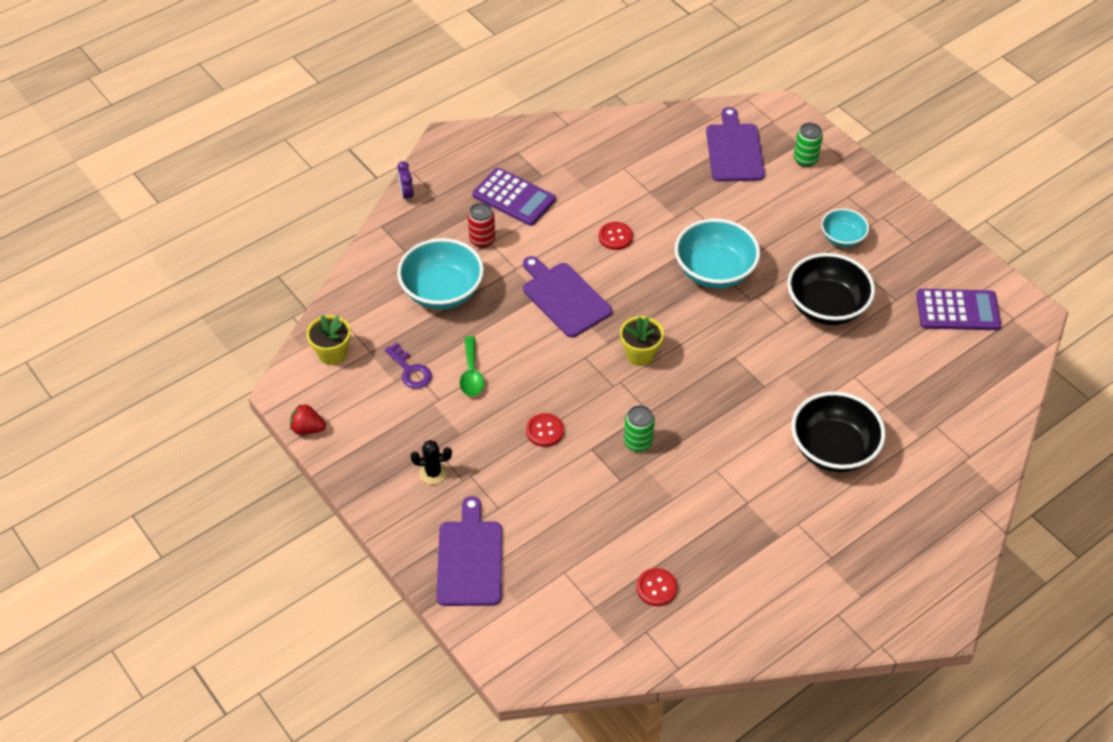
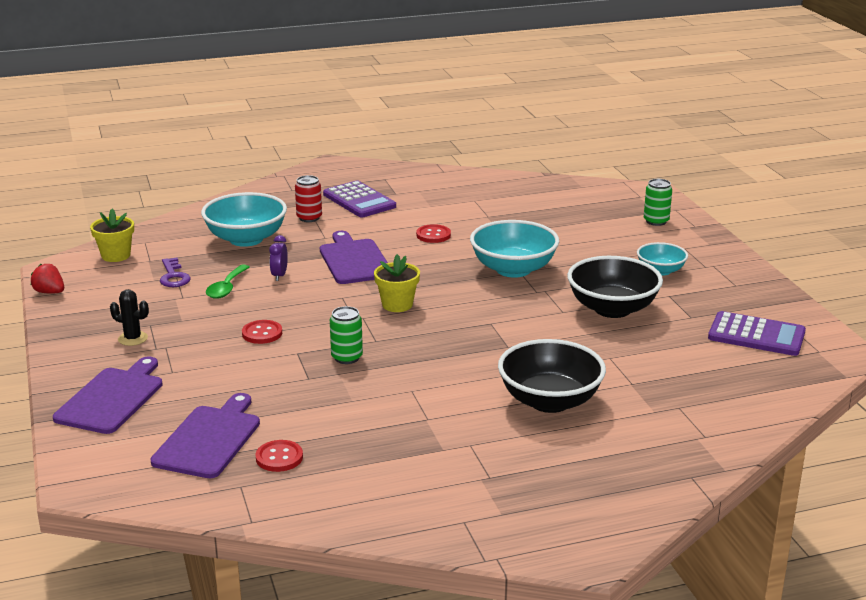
camera: 20 degrees right, 25 degrees down
purple clock [397,161,414,203] -> purple clock moved to [269,235,288,281]
purple cutting board [706,107,765,182] -> purple cutting board moved to [150,393,260,478]

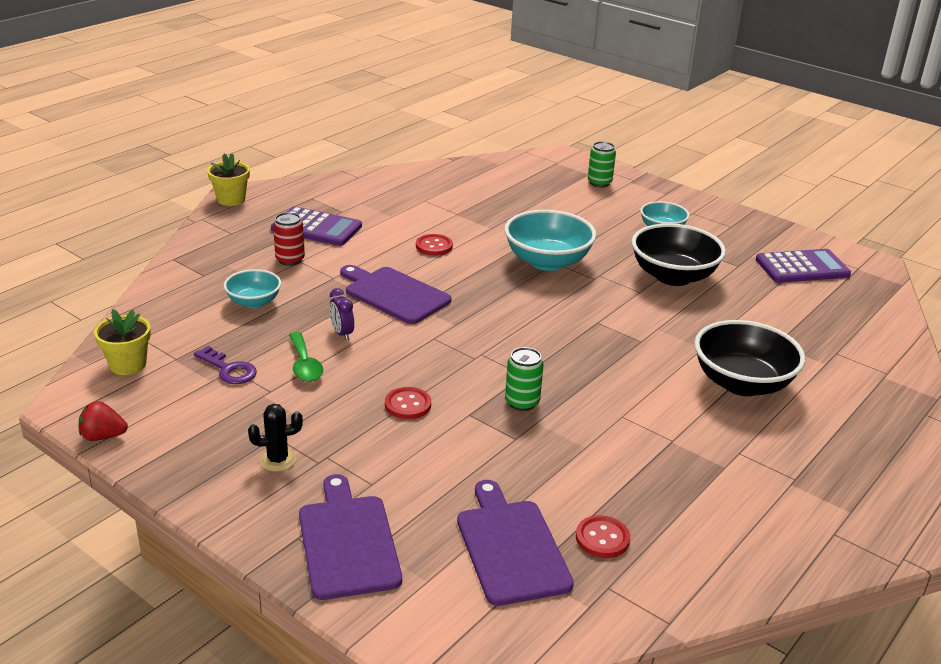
camera: 35 degrees left, 5 degrees up
turquoise bowl [201,192,287,247] -> turquoise bowl [224,269,281,308], size x0.57
yellow flower pot [374,254,420,312] -> yellow flower pot moved to [207,153,250,206]

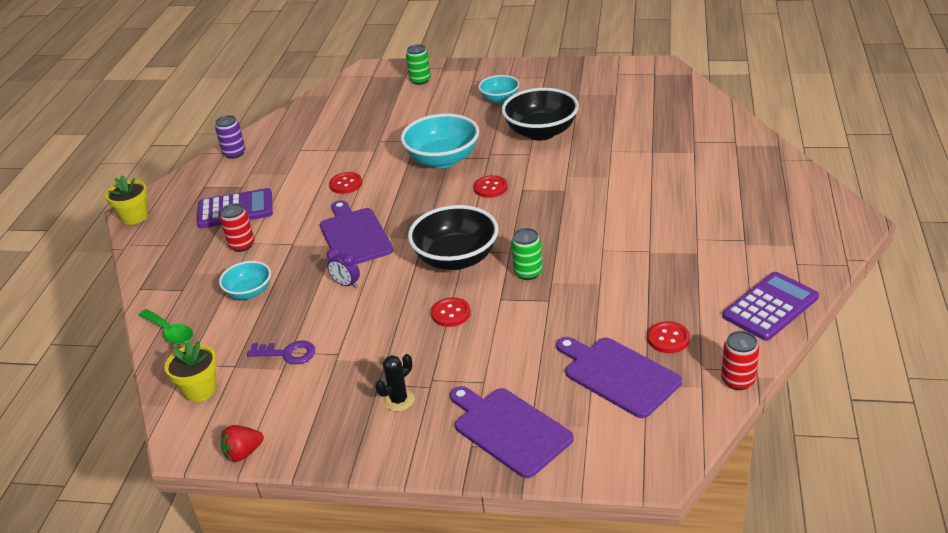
camera: 25 degrees left, 5 degrees up
green spoon [289,332,324,382] -> green spoon moved to [138,309,193,345]
purple cutting board [340,265,451,324] -> purple cutting board turned 60 degrees clockwise [320,200,393,264]
black bowl [694,320,805,396] -> black bowl moved to [408,205,498,270]
purple calculator [756,249,851,283] -> purple calculator moved to [723,272,819,341]
none -> purple can [215,115,245,159]
none -> red button [474,175,508,198]
none -> red can [721,331,759,390]

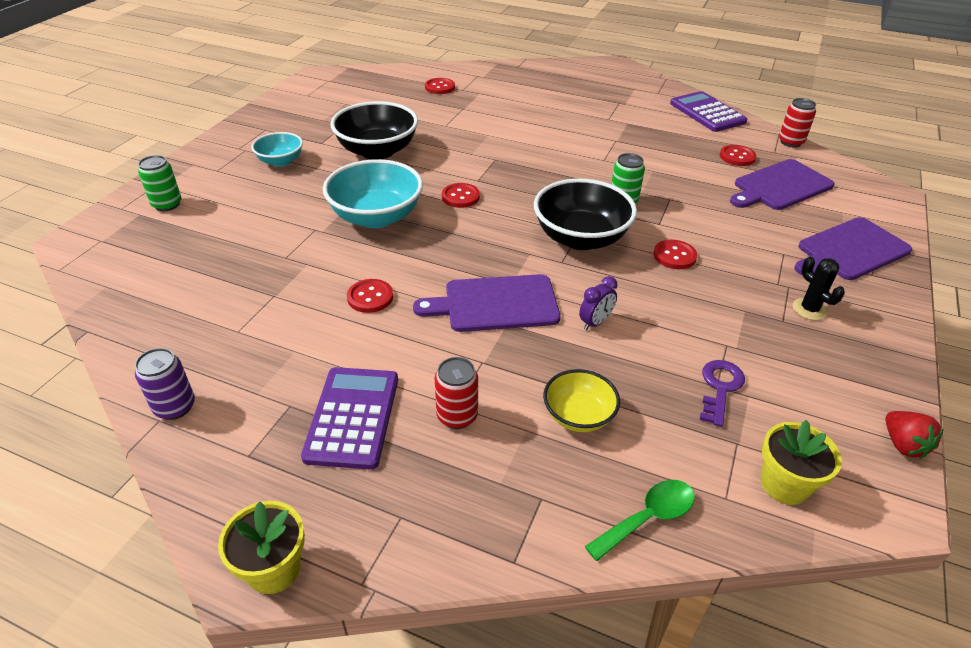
camera: 80 degrees left, 5 degrees up
turquoise bowl [219,261,271,299] -> yellow bowl [543,369,620,432]
none -> red button [425,78,455,94]

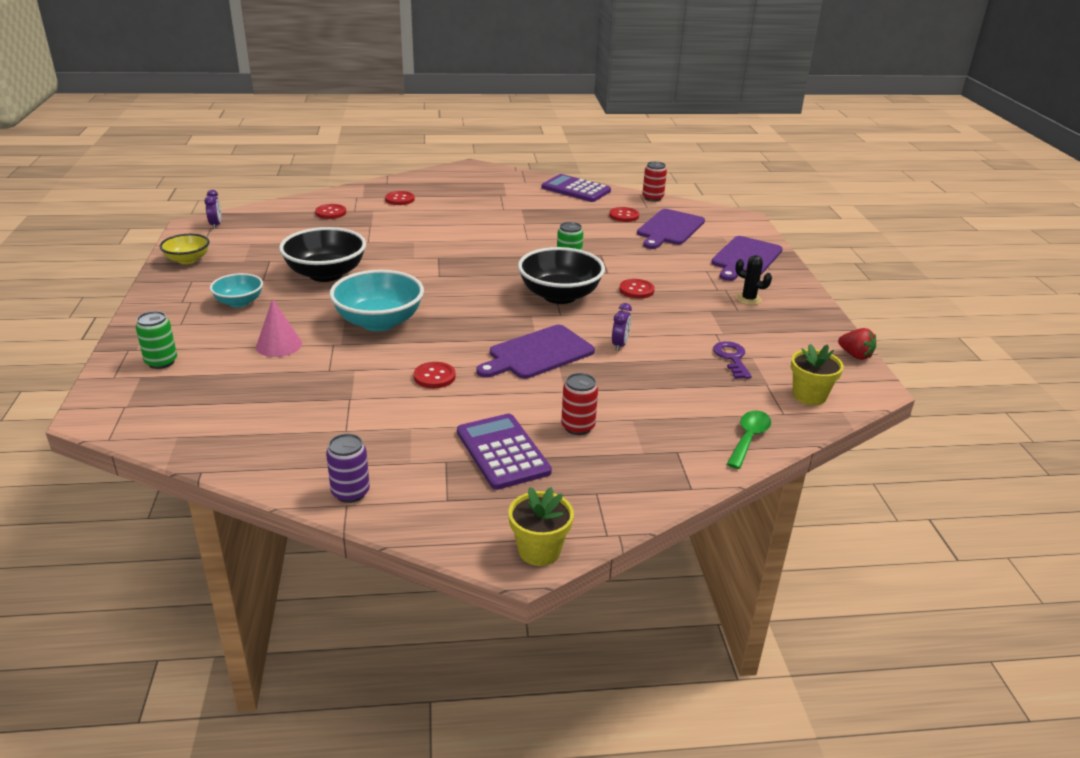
camera: 30 degrees left, 10 degrees down
red button [442,183,480,208] -> red button moved to [385,191,415,205]
yellow bowl [543,369,620,432] -> yellow bowl moved to [159,234,210,264]
none -> purple clock [204,190,221,229]
none -> pink cone [256,299,302,357]

